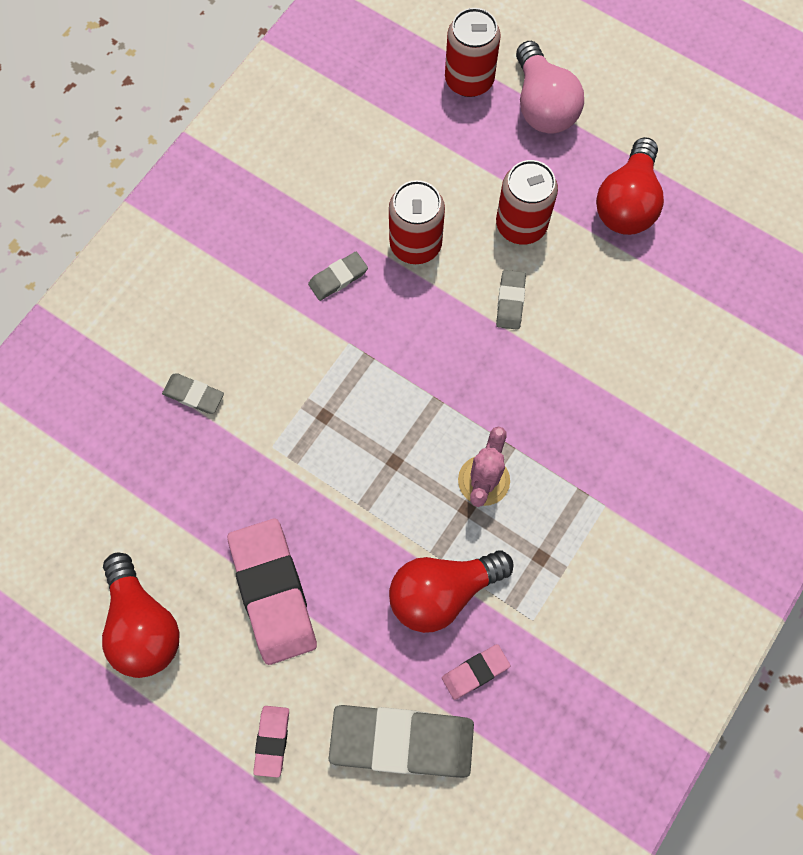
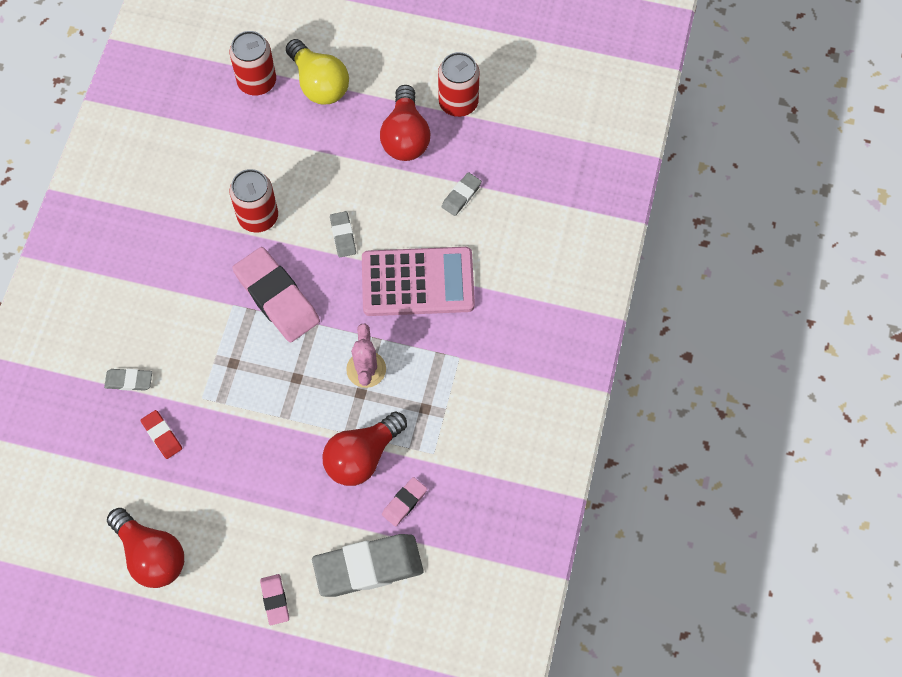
camera: 20 degrees left, 5 degrees down
pink eraser [227,519,317,665] -> pink eraser moved to [232,247,320,342]
grey eraser [308,252,368,301] -> grey eraser moved to [442,172,482,216]
red can [496,160,558,245] -> red can moved to [438,52,480,117]
pink light bulb [516,41,584,134] -> yellow light bulb [286,39,349,105]
none -> red eraser [140,410,182,459]
none -> pink calculator [362,247,475,316]

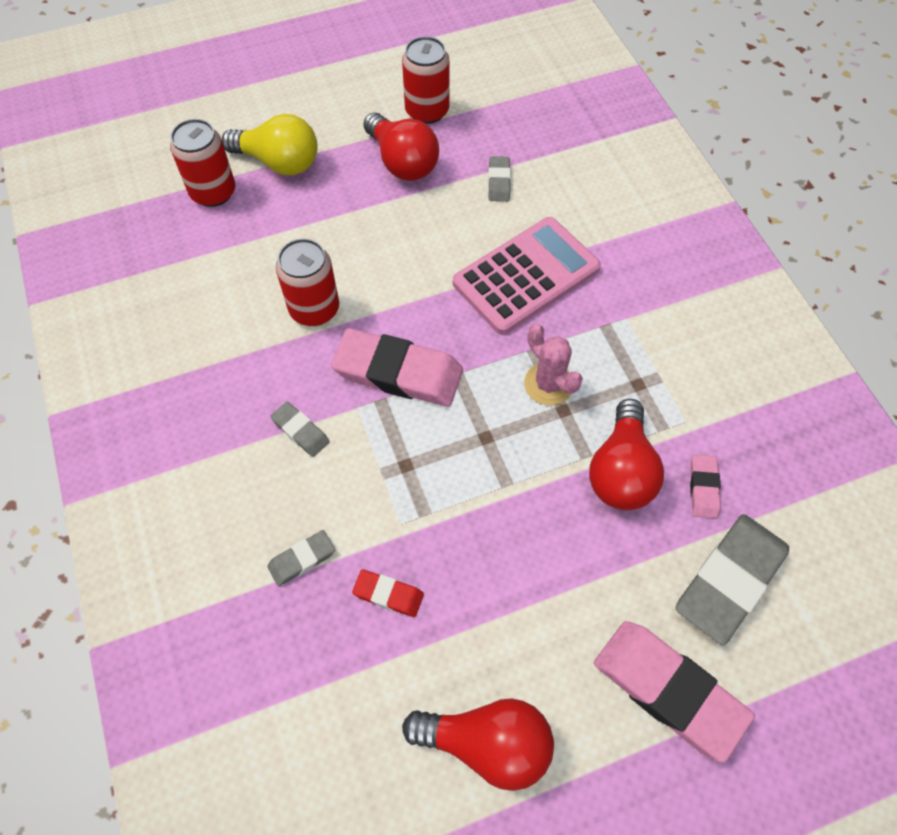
camera: 35 degrees left, 5 degrees down
pink eraser [260,574,289,625] -> pink eraser [594,621,755,763], size x2.10
grey eraser [330,211,356,257] -> grey eraser moved to [270,402,330,457]

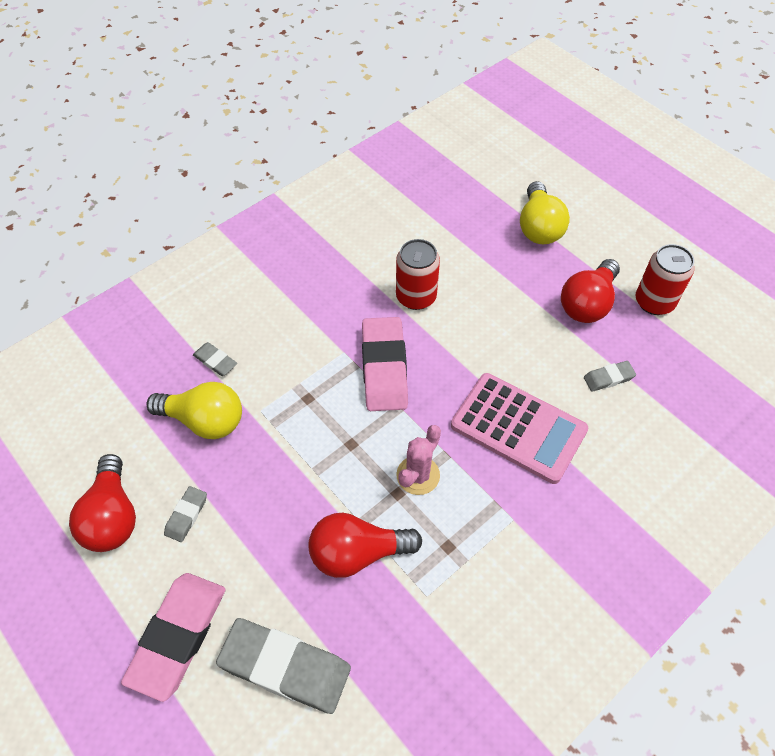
camera: 70 degrees right, 5 degrees down
red can [170,119,235,207] -> none
grey eraser [270,402,330,457] -> grey eraser moved to [164,486,207,542]
red eraser [352,569,424,617] -> yellow light bulb [146,382,242,439]
pink eraser [690,454,721,518] -> none

